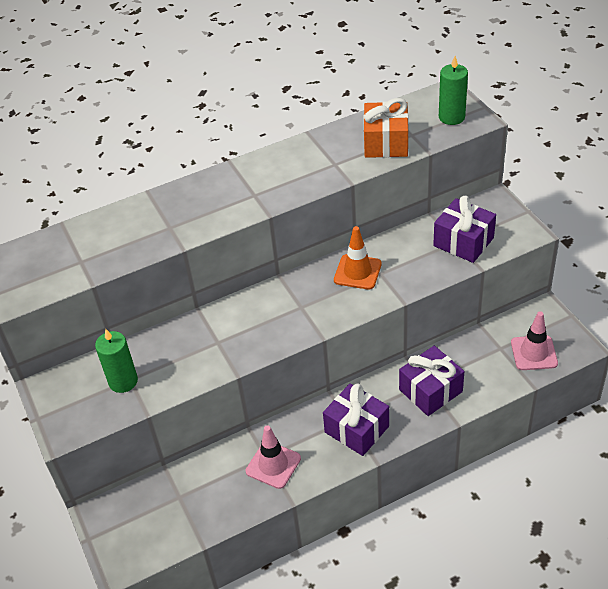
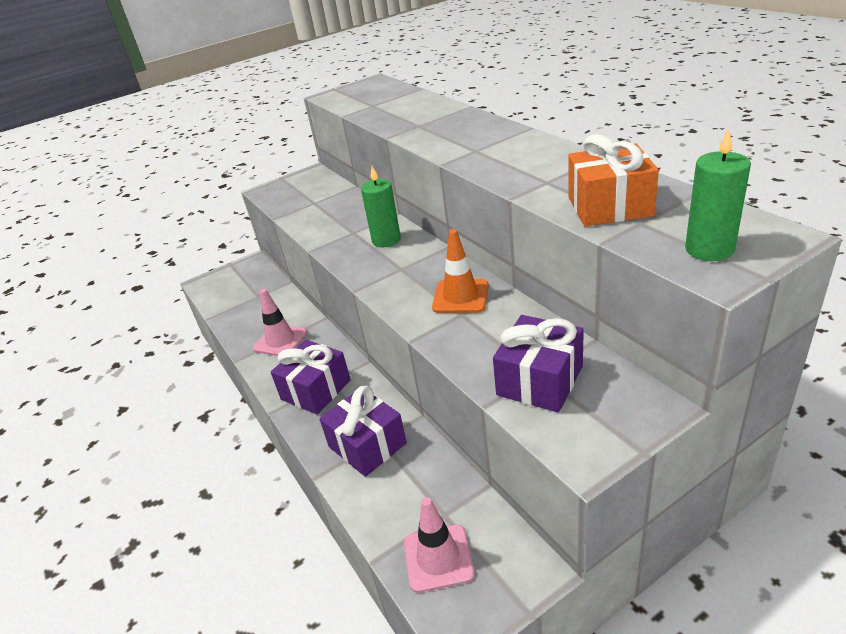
camera: 85 degrees right, 10 degrees down
green candle [95,329,138,393] -> green candle moved to [361,166,401,247]

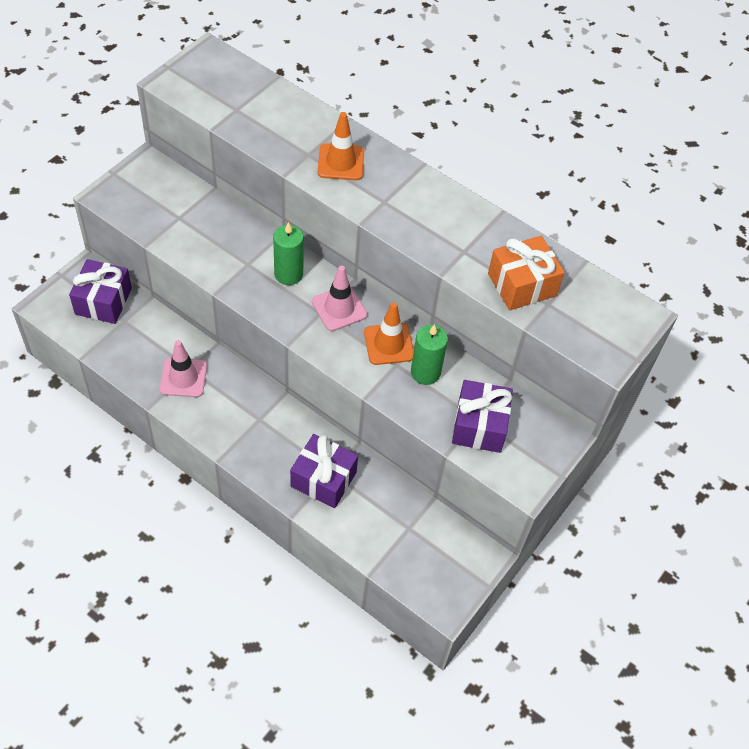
camera: 30 degrees left, 20 degrees up
purple gift [271,340,351,415] -> purple gift moved to [69,259,132,324]
pink traffic cone [404,497,474,593] -> pink traffic cone moved to [312,266,367,331]
green candle [685,128,751,261] -> green candle moved to [411,324,448,385]
none -> orange traffic cone [318,112,364,180]

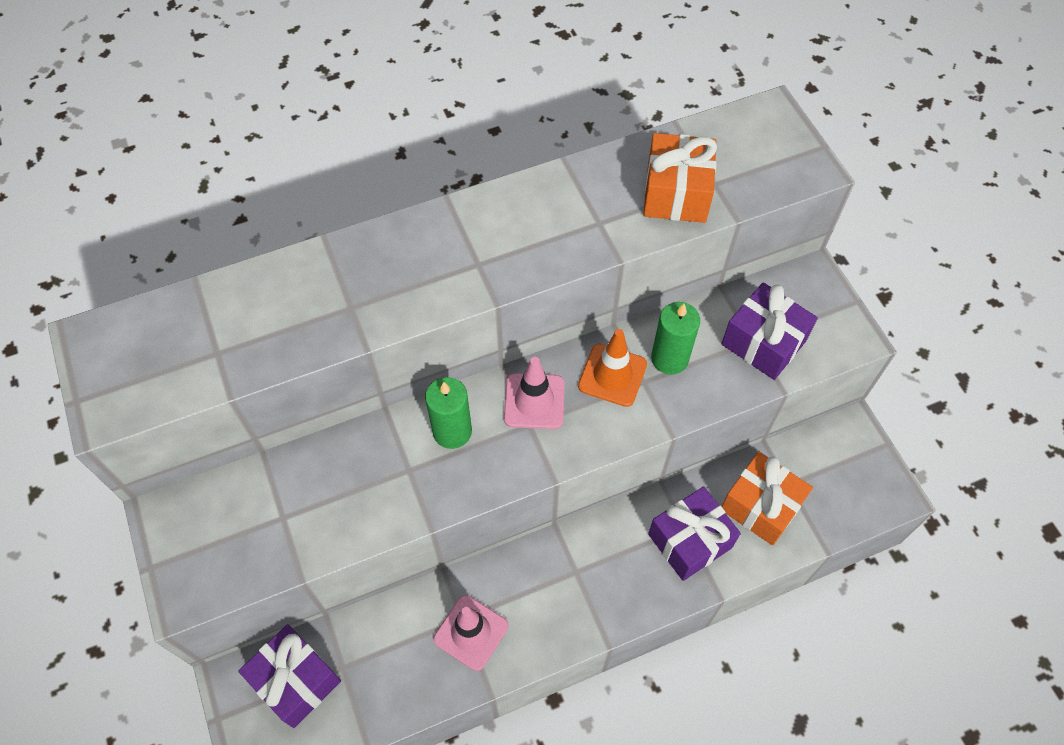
camera: 55 degrees left, 5 degrees up
orange traffic cone [318,112,364,180] -> none
none -> orange gift [721,452,813,546]

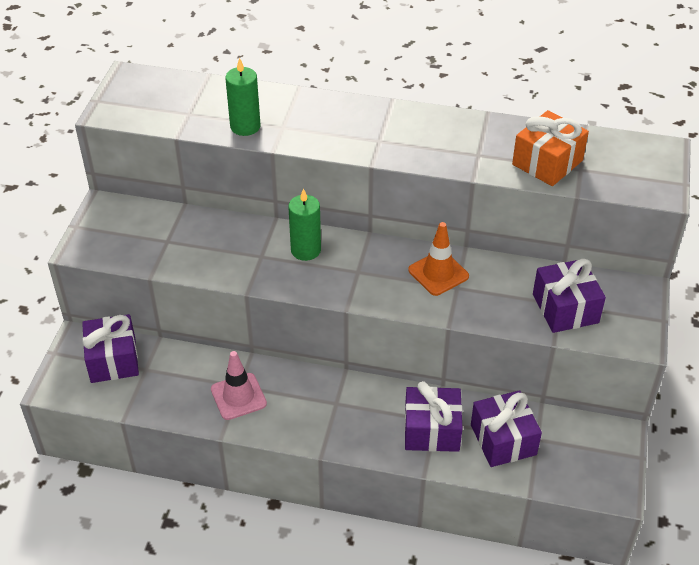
camera: 35 degrees right, 15 degrees down
pink traffic cone [504,357,565,429] -> none
green candle [651,302,700,375] -> green candle moved to [225,58,261,136]
orange gift [721,452,813,546] -> purple gift [471,390,542,467]

